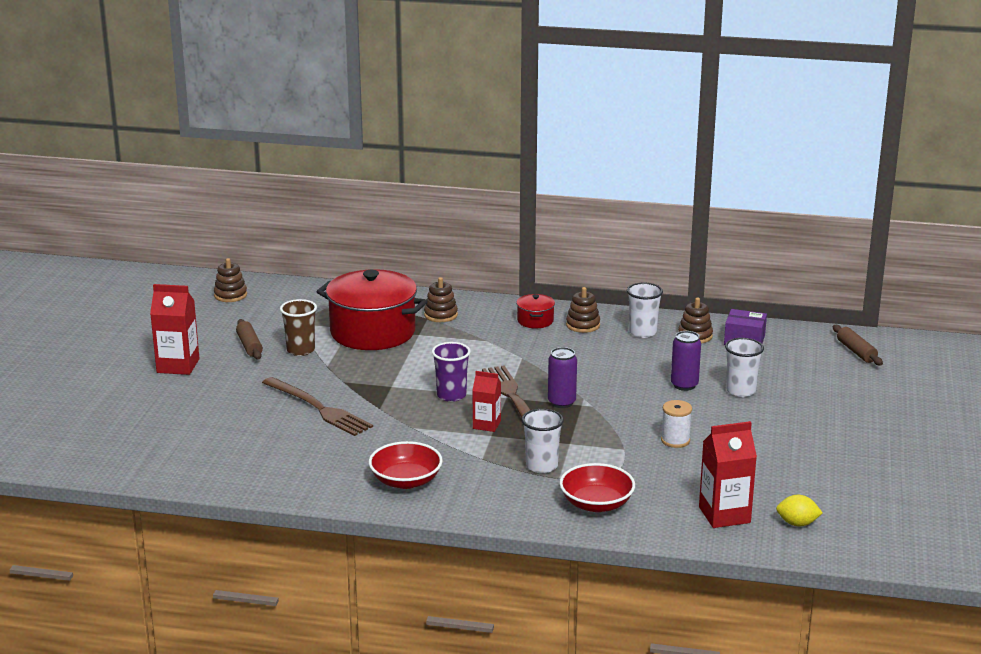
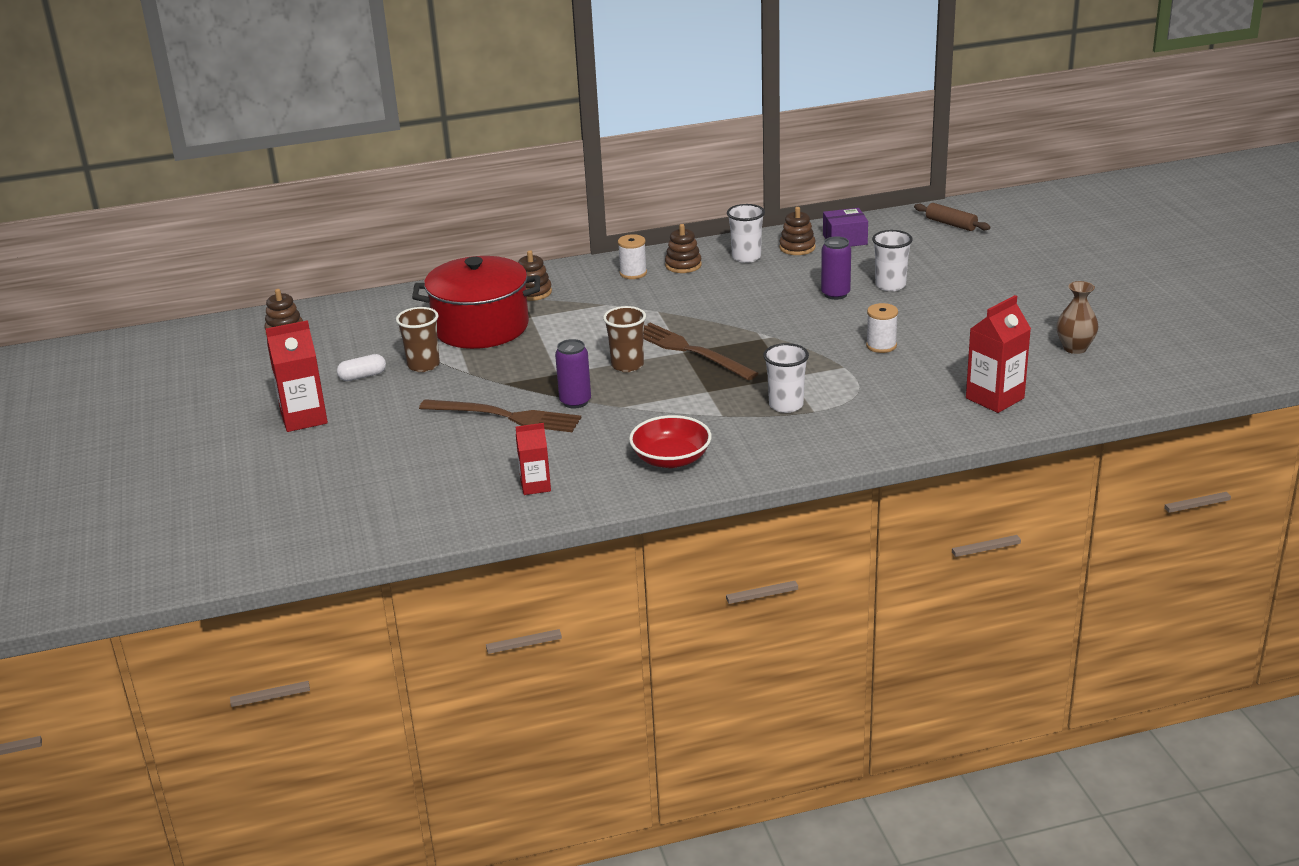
camera: 25 degrees left, 5 degrees up
brown rolling pin [236,319,263,360] -> white capsule [337,354,386,381]
purple cup [432,342,471,402] -> brown cup [603,306,646,372]
red carton [472,371,501,432] -> red carton moved to [516,423,551,495]
red pot [516,294,555,328] -> white spool [618,234,647,279]
purple can [548,347,577,408] -> purple can moved to [555,339,591,408]
red bowl [560,463,635,512] -> none
yellow lemon [776,495,823,526] -> none
none -> brown vase [1057,281,1099,354]

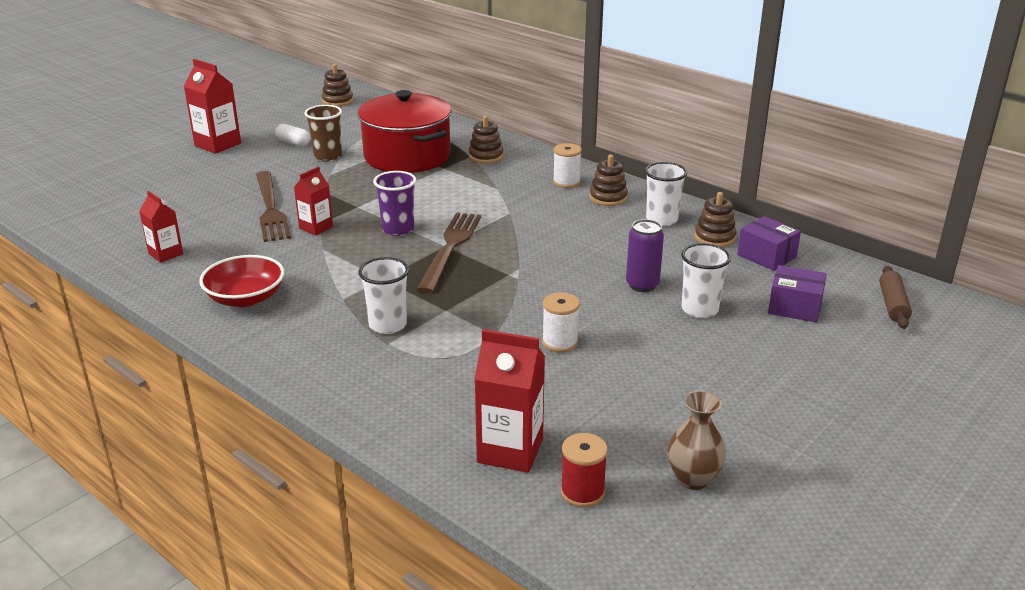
camera: 55 degrees right, 0 degrees up
purple can [555,339,591,408] -> red carton [294,167,333,236]
brown cup [603,306,646,372] -> purple cup [373,171,416,236]
none -> red spool [561,433,608,508]
none -> purple box [768,265,827,323]

